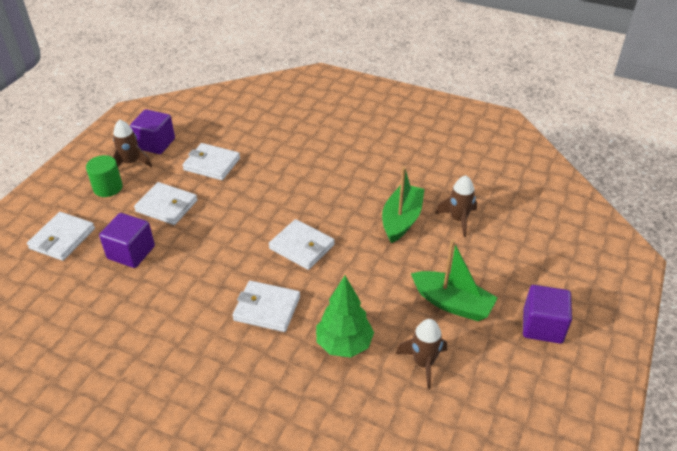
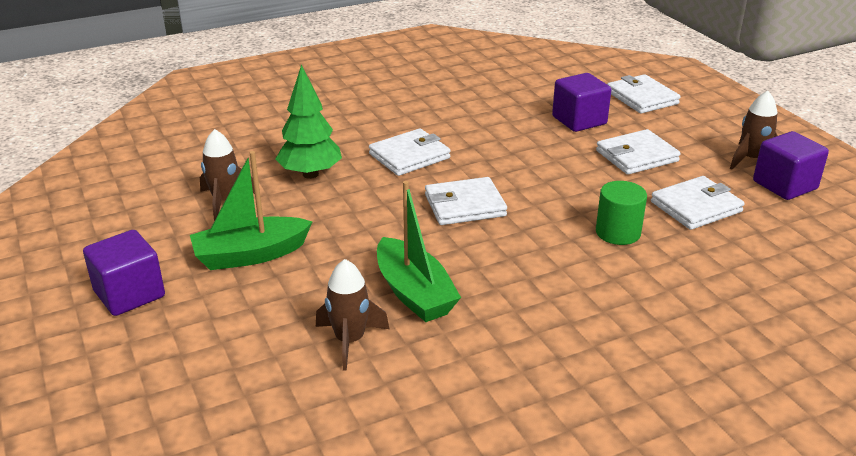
camera: 130 degrees right, 10 degrees down
green cylinder [86,155,123,197] -> green cylinder moved to [596,181,647,245]

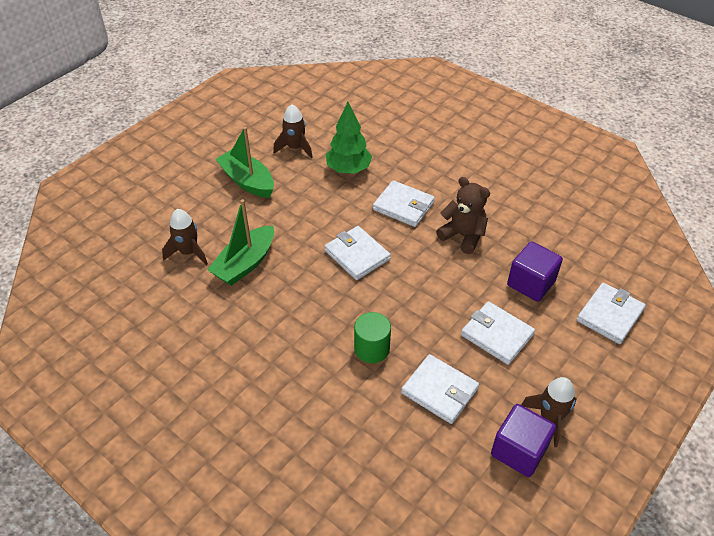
camera: 65 degrees right, 15 degrees up
purple cube [83,230,165,316] -> none
none -> brown teddy bear [436,177,490,254]

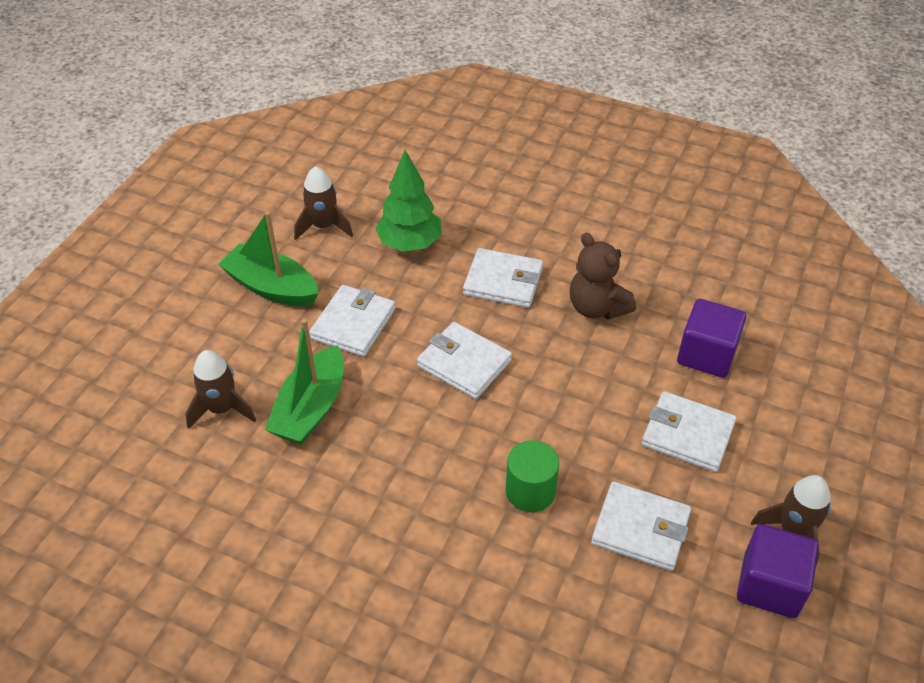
camera: 15 degrees left, 0 degrees up
brown teddy bear [436,177,490,254] -> brown teddy bear turned 150 degrees counterclockwise [570,233,636,320]
white wallet [577,283,646,344] -> white wallet moved to [309,285,396,357]

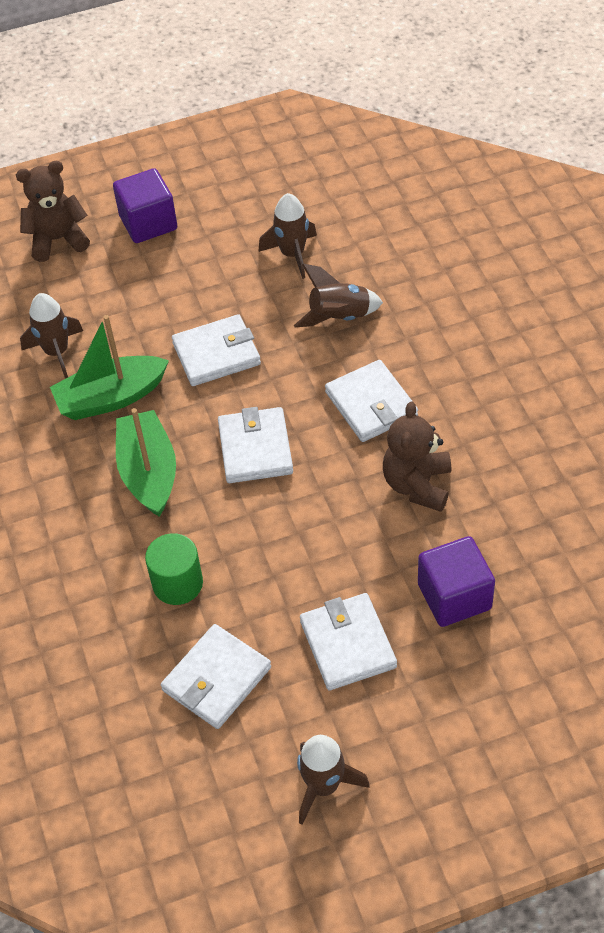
camera: 50 degrees right, 5 degrees up
green boat [218,211,319,306] -> green boat moved to [116,408,176,517]
green tree [375,150,441,252] -> brown rocket [294,264,383,327]
white wallet [591,481,691,571] -> white wallet turned 60 degrees clockwise [161,624,271,729]
purple cube [737,524,819,618] -> purple cube moved to [113,168,177,243]
none -> brown teddy bear [16,161,90,262]

